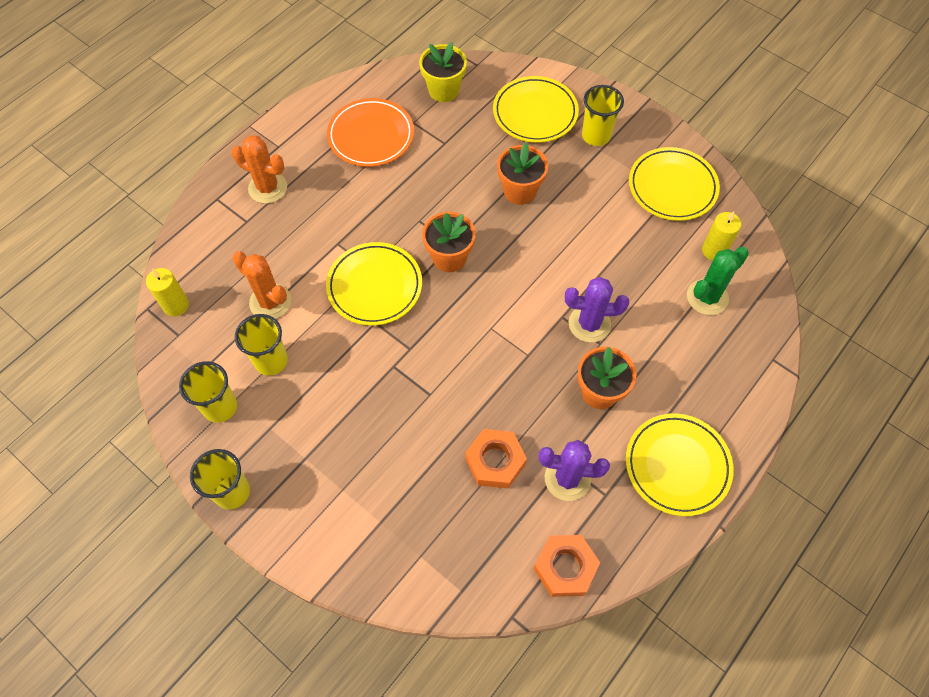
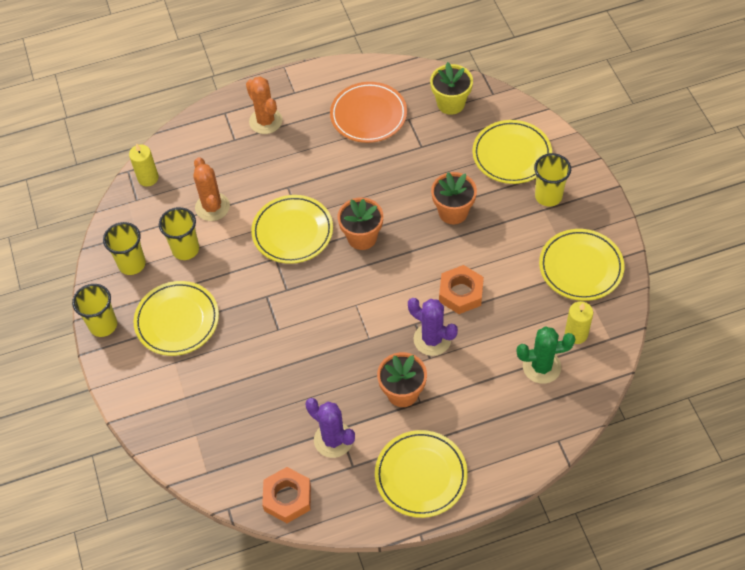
camera: 35 degrees right, 5 degrees down
orange nut [465,429,527,488] -> orange nut moved to [439,265,484,314]
none -> yellow plate [134,281,219,356]

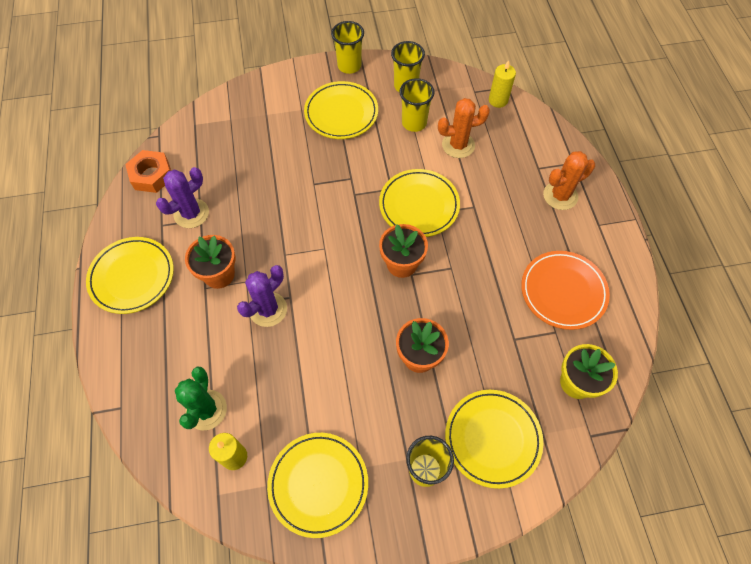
camera: 95 degrees right, 5 degrees up
orange nut [439,265,484,314] -> none

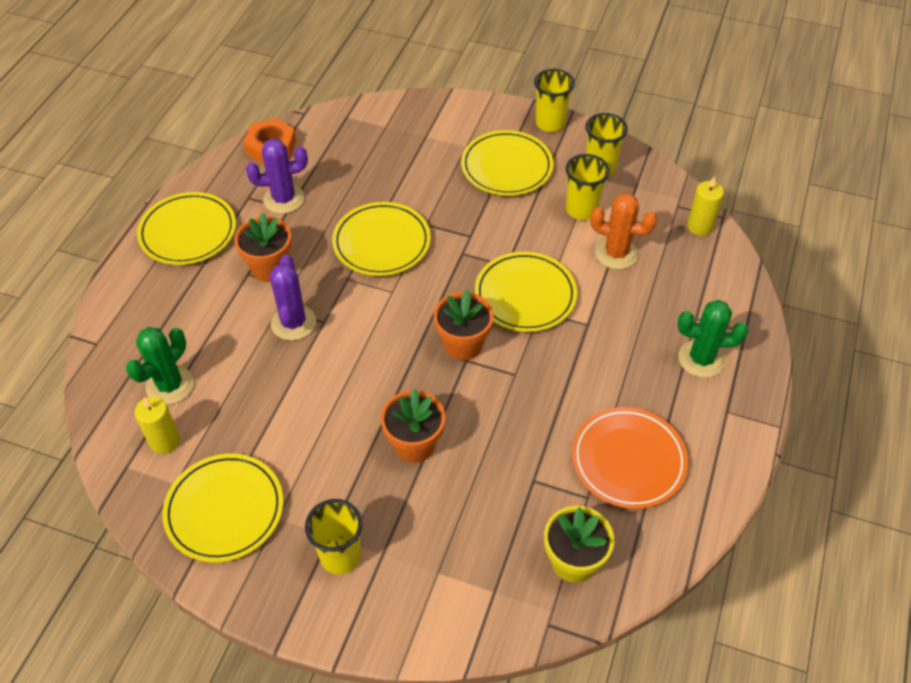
camera: 30 degrees right, 10 degrees down
purple cactus [237,265,287,327] -> purple cactus turned 75 degrees counterclockwise [270,255,316,341]
yellow plate [445,390,543,489] -> yellow plate moved to [332,202,431,276]
orange cactus [543,151,595,210] -> green cactus [678,300,748,378]

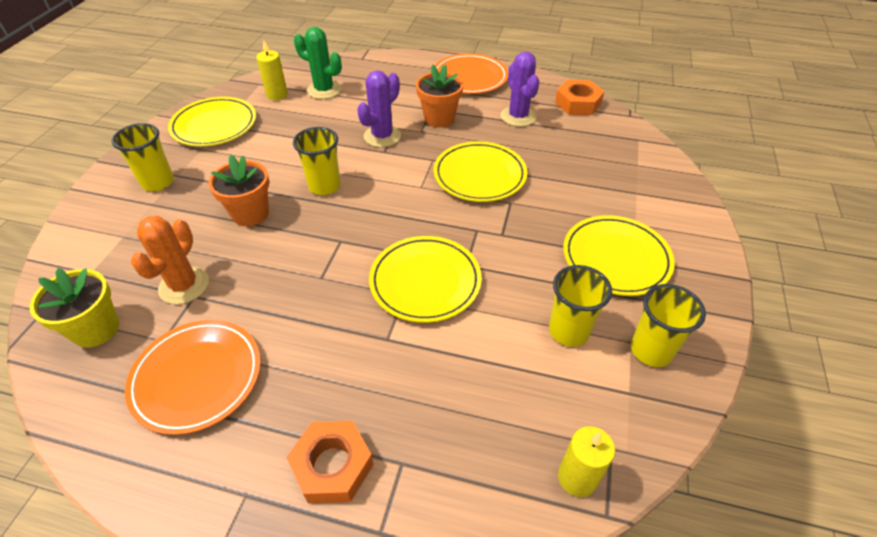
camera: 85 degrees right, 5 degrees down
yellow plate [137,192,236,265] -> orange plate [435,53,508,94]
purple cactus [270,255,316,341] -> purple cactus turned 45 degrees counterclockwise [357,70,401,147]
orange flower pot [434,289,494,360] -> none
yellow cup [534,69,575,132] -> yellow cup moved to [293,127,341,195]
orange cactus [590,193,657,269] -> orange cactus moved to [131,216,209,304]
green cactus [678,300,748,378] -> orange nut [286,421,374,503]

